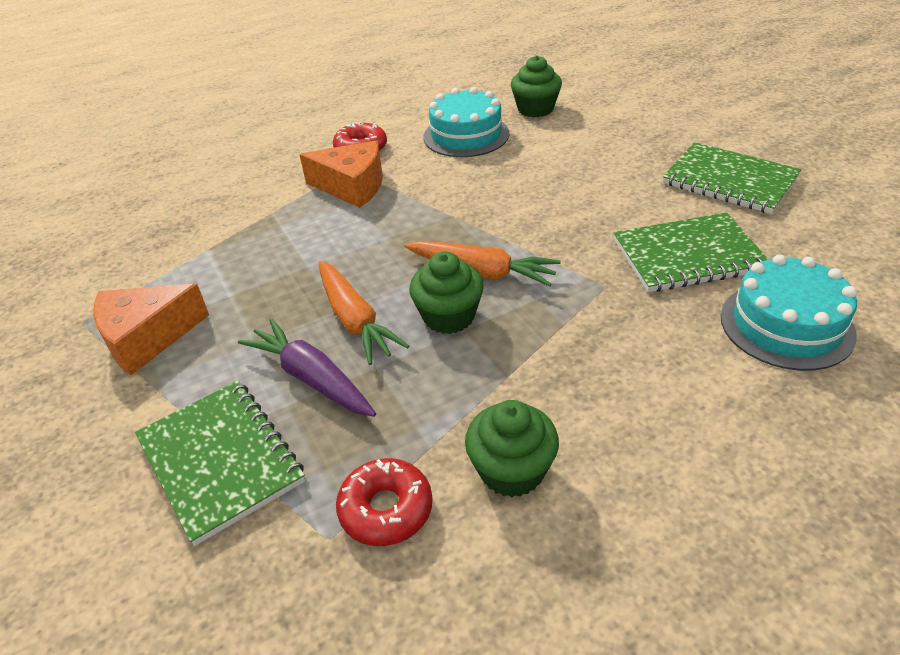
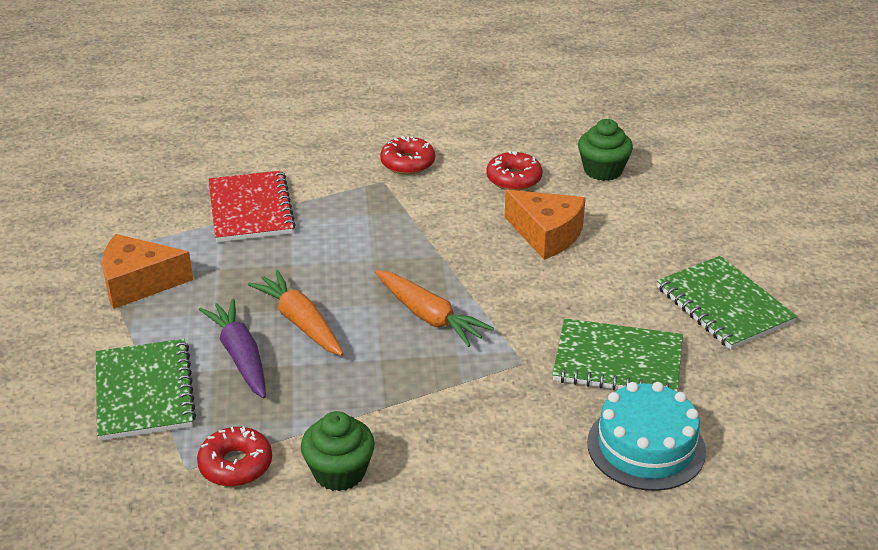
camera: 20 degrees right, 5 degrees down
orange cheese [299,141,383,208] -> orange cheese moved to [505,190,586,260]
orange carrot [319,261,409,365] -> orange carrot turned 150 degrees clockwise [247,270,343,356]
green cupcake [409,252,484,334] -> none
turquoise cake [423,87,509,157] -> red donut [486,151,542,191]
none -> red notebook [208,170,296,242]

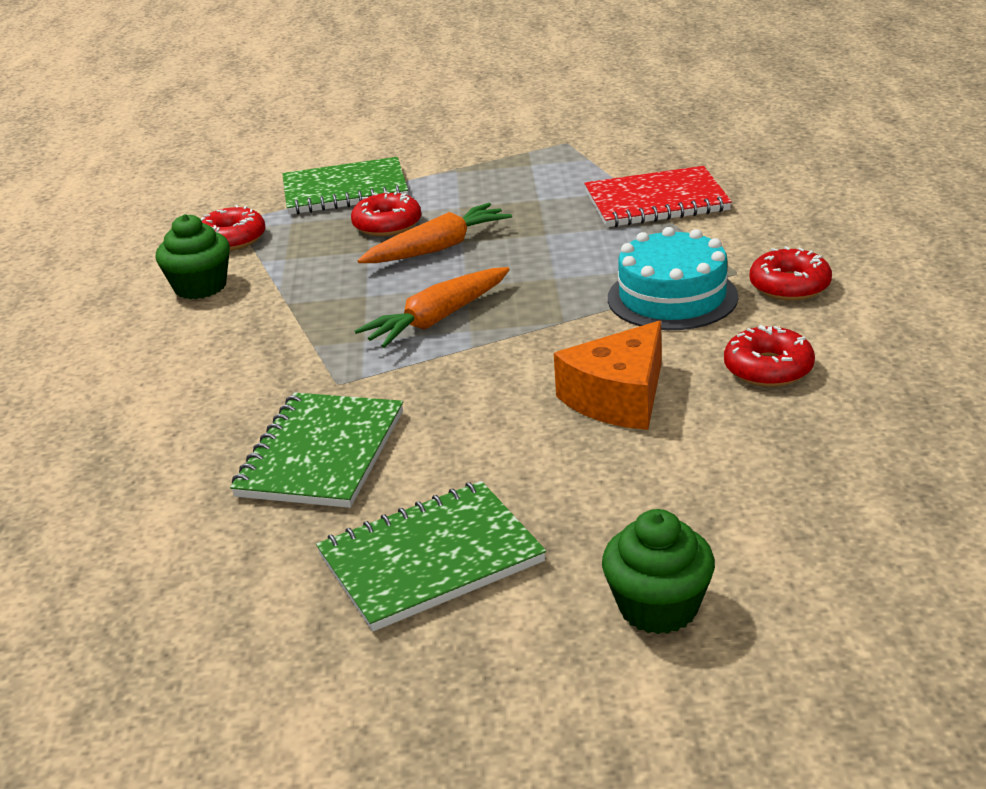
camera: 95 degrees right, 5 degrees down
orange cheese [102,234,193,309] -> none
purple carrot [199,298,266,399] -> red donut [351,191,421,236]
green cupcake [578,119,633,181] -> green cupcake moved to [602,509,715,634]
turquoise cake [587,382,706,491] -> turquoise cake moved to [608,227,738,330]

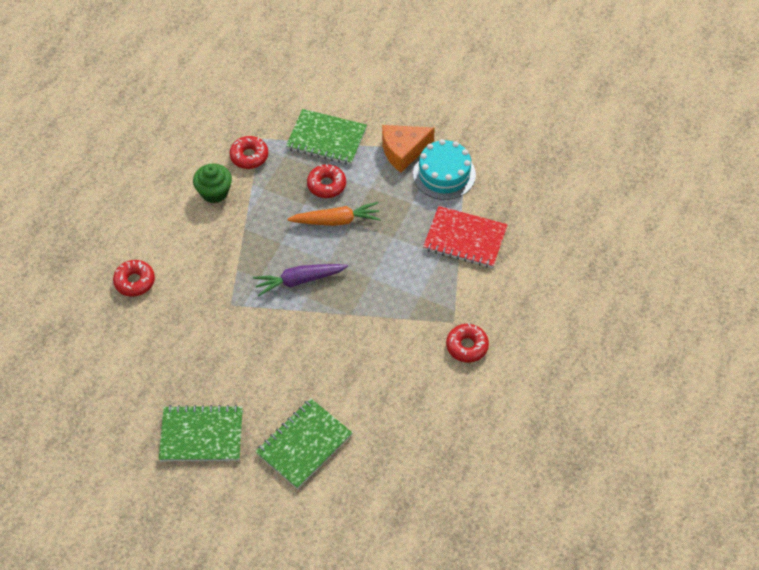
camera: 25 degrees right, 25 degrees up
green notebook [230,393,403,508] -> green notebook moved to [255,398,353,489]
orange carrot [354,267,510,348] -> purple carrot [253,264,348,296]
orange cheese [554,321,662,430] -> orange cheese moved to [382,125,435,173]
green cupcake [602,509,715,634] -> none
turquoise cake [608,227,738,330] -> turquoise cake moved to [413,139,476,200]
red donut [724,325,815,387] -> red donut moved to [113,260,155,297]

